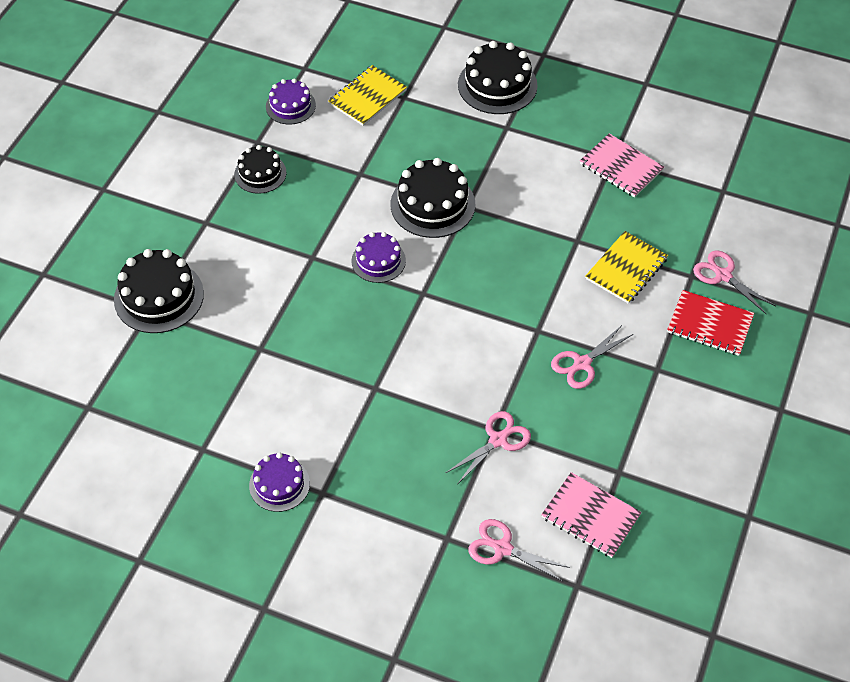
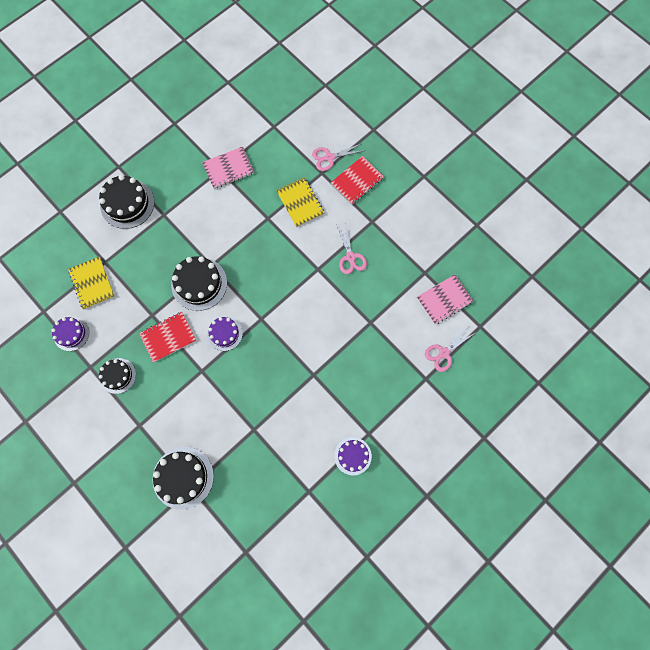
camera: 65 degrees left, 20 degrees up
pink scissors [446,411,531,483] -> none
none -> red notebook [139,312,196,362]

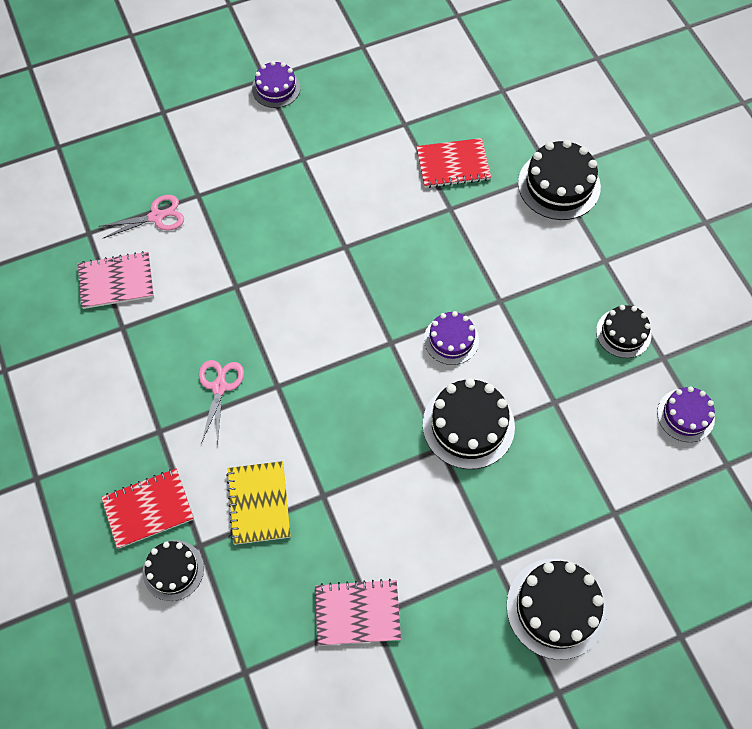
camera: 160 degrees left, 10 degrees down
yellow notebook [68,257,115,310] -> none
red notebook [139,312,196,362] -> red notebook moved to [416,138,491,188]
pink scissors [312,144,363,171] -> black cake [143,540,204,601]
purple cake [334,437,372,475] -> purple cake moved to [252,61,300,108]

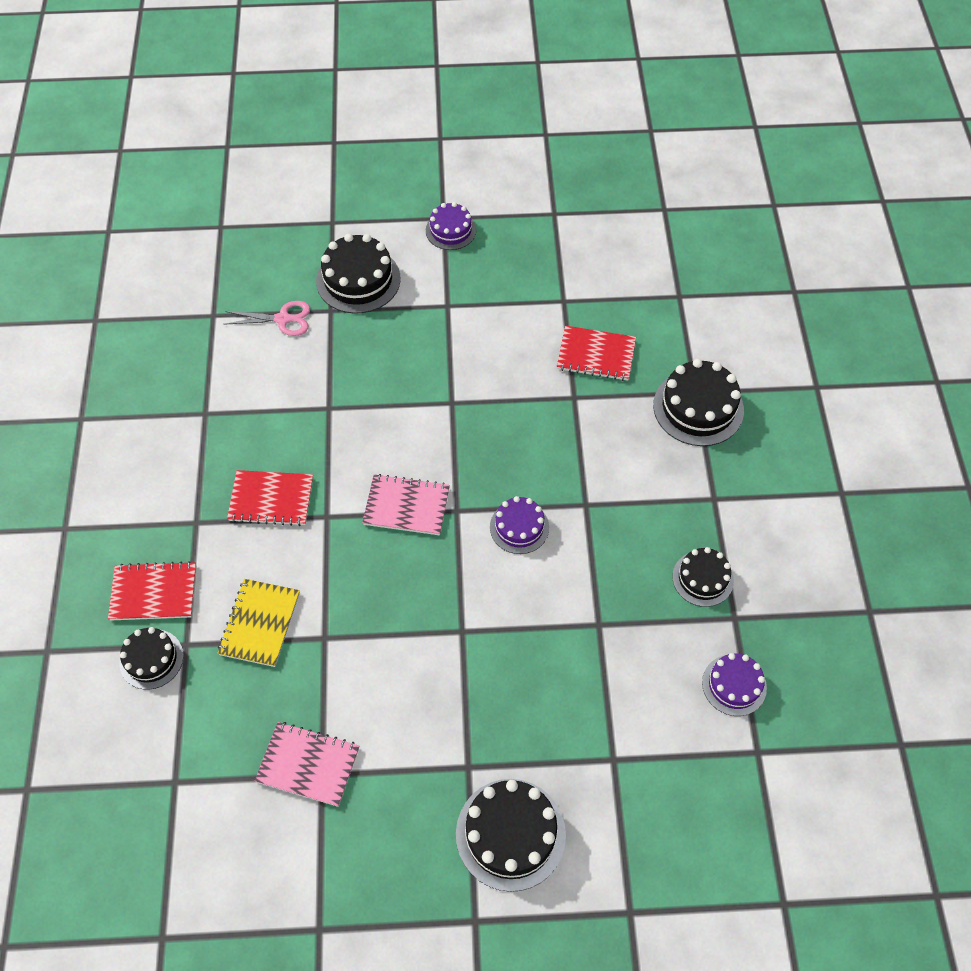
camera: 20 degrees right, 5 degrees down
pink notebook [78,251,154,309] -> pink notebook moved to [362,474,450,535]
pink scissors [199,360,244,445] -> red notebook [227,470,313,526]
black cake [423,378,515,469] -> black cake moved to [316,234,401,314]

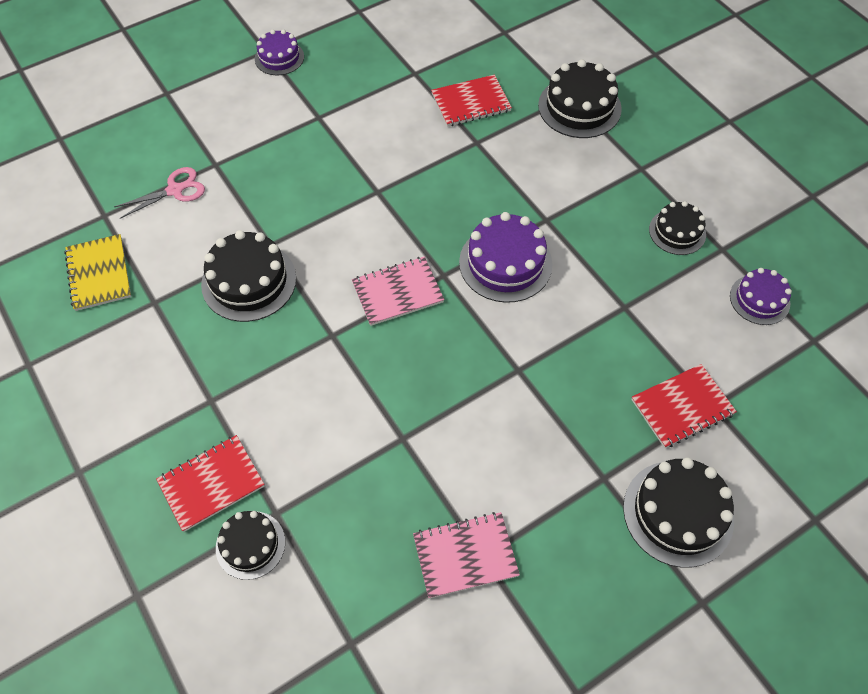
camera: 30 degrees left, 0 degrees up
yellow notebook [217,579,300,667] -> yellow notebook moved to [64,234,131,311]
red notebook [227,470,313,526] -> red notebook moved to [631,364,737,448]
black cake [316,234,401,314] -> black cake moved to [201,230,296,322]
purple cake [490,496,549,554] -> purple cake [459,212,552,303], size x1.61

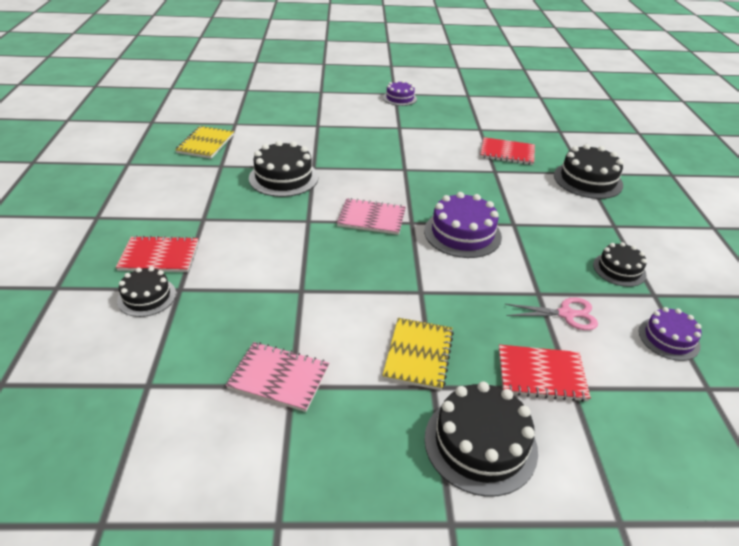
camera: 30 degrees right, 20 degrees down
pink scissors [114,167,205,219] -> pink scissors moved to [505,297,598,330]
none -> yellow notebook [382,318,454,390]

